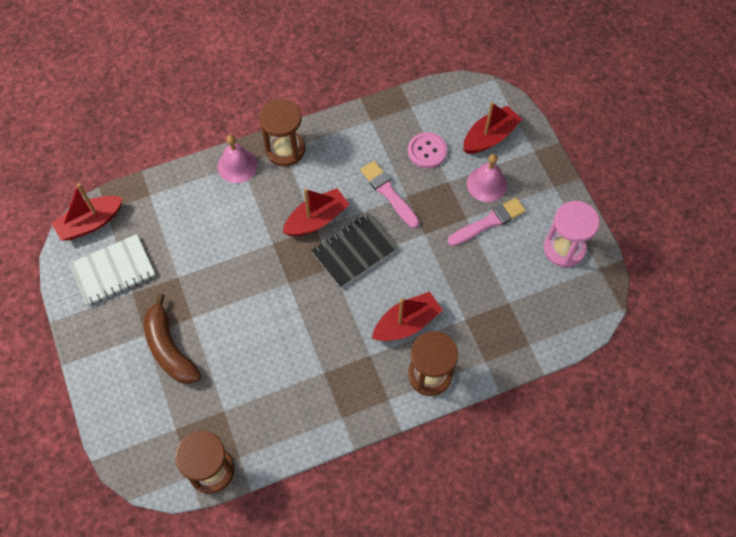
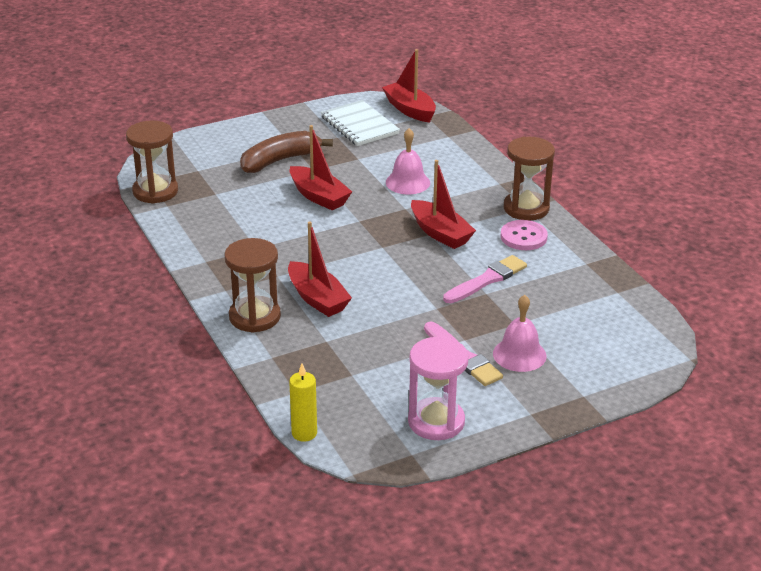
camera: 85 degrees right, 30 degrees down
pink bell [218,135,258,183] -> pink bell moved to [386,128,430,194]
black notebook [311,212,398,288] -> none
pink button [408,132,447,168] -> pink button moved to [501,220,548,250]
red boat [463,102,522,154] -> red boat moved to [290,125,352,211]
none -> yellow candle [289,364,317,442]

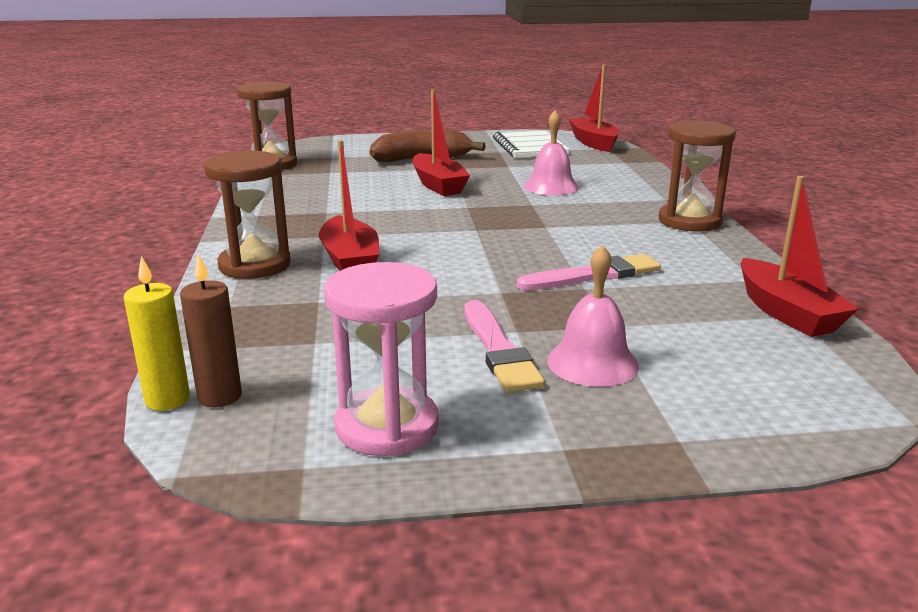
camera: 20 degrees right, 10 degrees down
red boat [411,160,476,249] -> red boat moved to [741,176,858,337]
pink button [501,220,548,250] -> none
none -> brown candle [180,254,242,408]

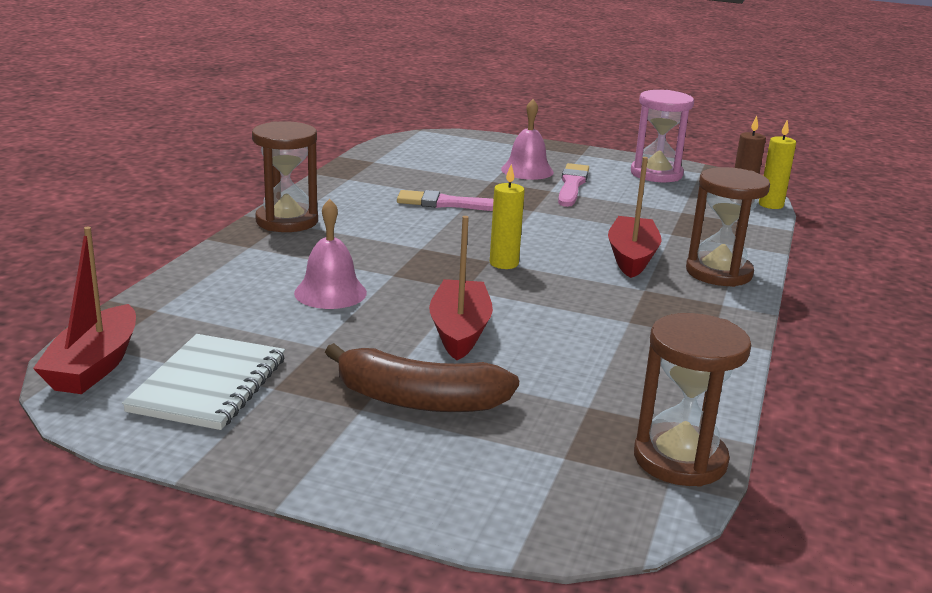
camera: 155 degrees left, 0 degrees up
red boat [741,176,858,337] -> none
none -> yellow candle [490,164,525,269]

